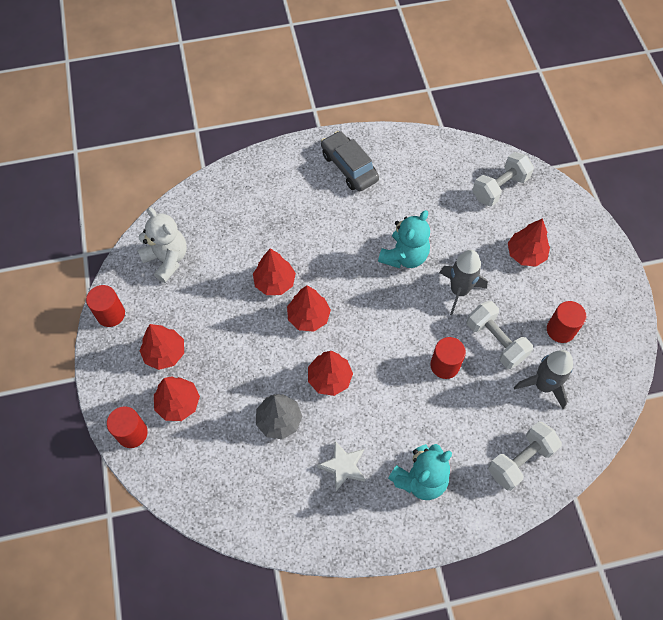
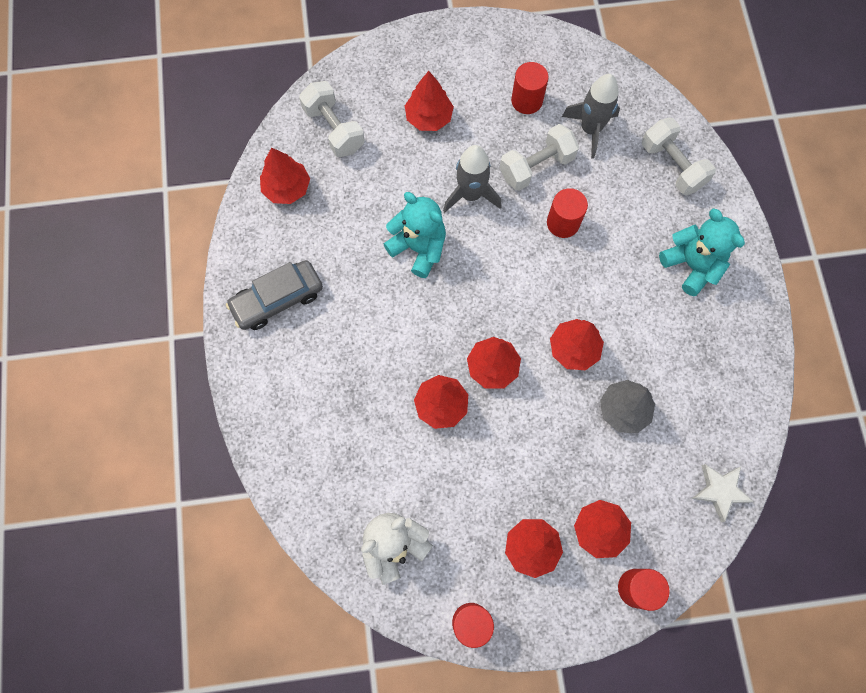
camera: 85 degrees left, 10 degrees up
white star [317,441,365,491] -> white star moved to [692,464,754,522]
none -> red tree [260,147,310,204]

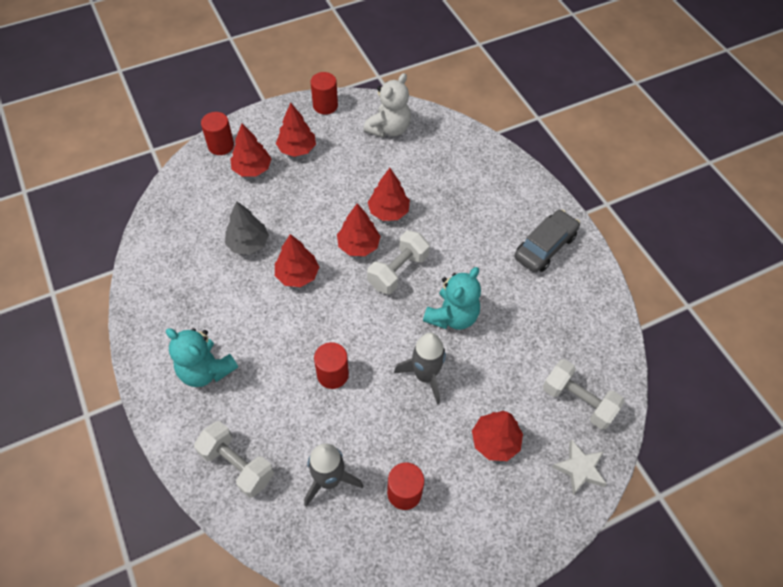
camera: 160 degrees right, 15 degrees down
red tree [260,147,310,204] -> none
turquoise teddy bear [384,192,446,278] -> turquoise teddy bear turned 75 degrees counterclockwise [423,267,481,330]
white dumbbell [500,124,579,191] -> white dumbbell moved to [367,230,430,294]
white star [692,464,754,522] -> white star moved to [552,440,607,495]

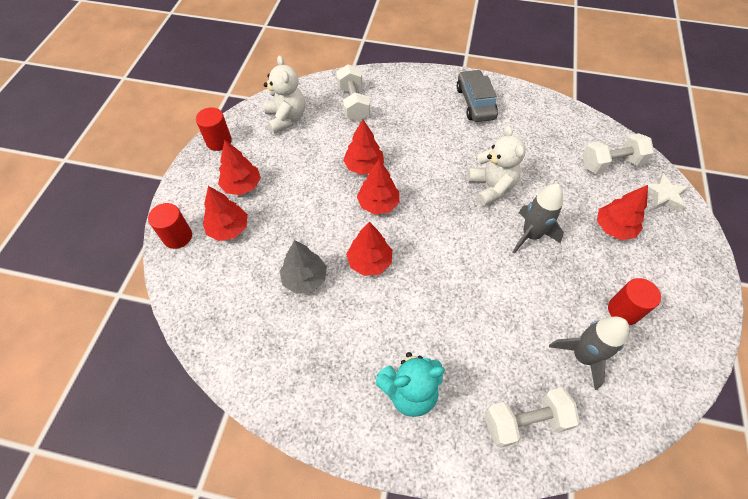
camera: 50 degrees left, 0 degrees up
red cylinder [314,342,349,389] -> none
white dumbbell [367,230,430,294] -> white dumbbell moved to [336,64,370,121]
turquoise teddy bear [423,267,481,330] -> white teddy bear [468,125,526,206]

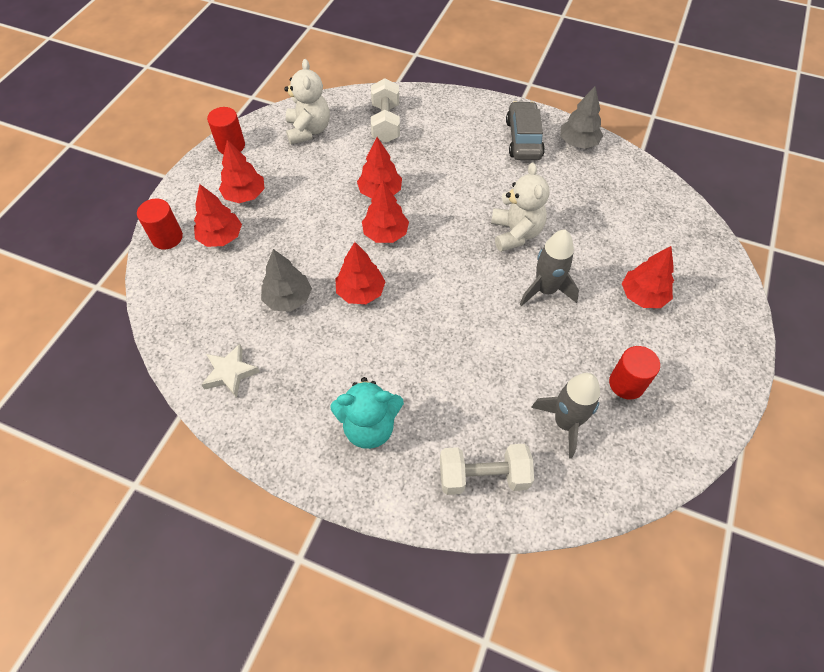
camera: 10 degrees right, 0 degrees up
white dumbbell [582,133,654,174] -> none
white star [641,173,688,212] -> white star moved to [201,344,260,398]
none -> grey tree [560,86,603,149]

